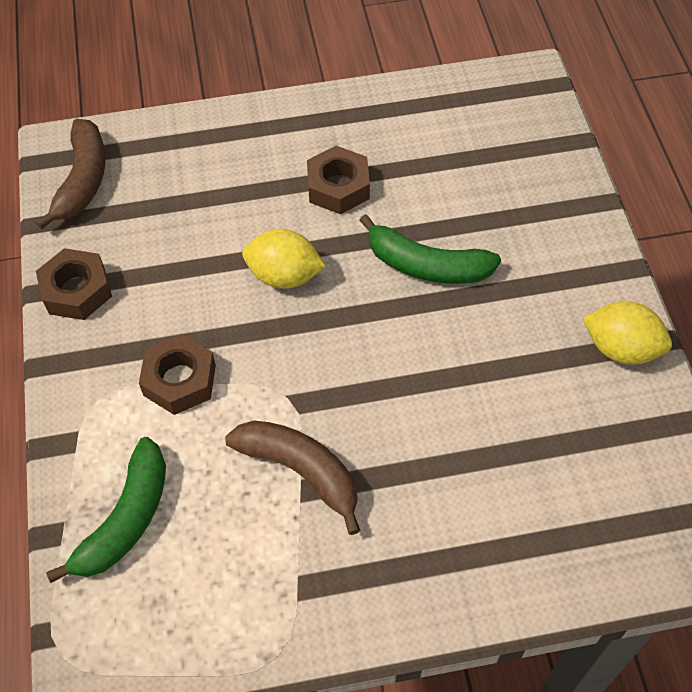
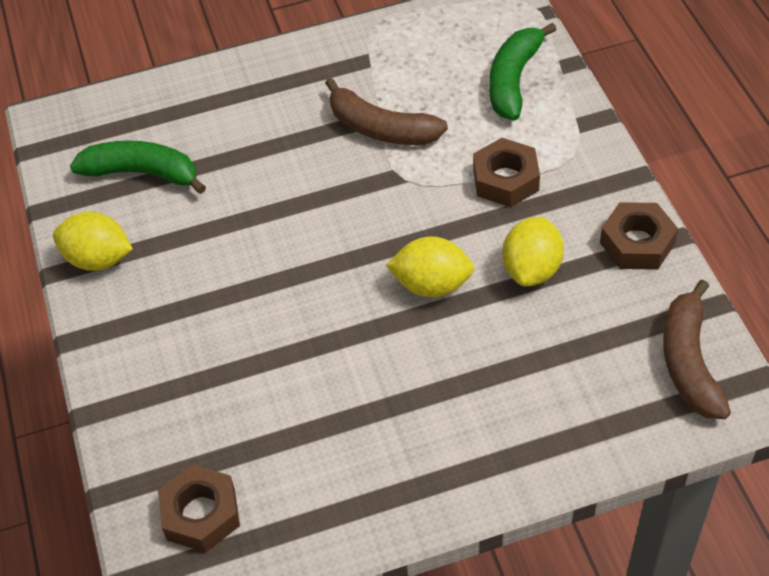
camera: 175 degrees right, 5 degrees down
brown nut [307,146,370,214] -> brown nut moved to [158,464,240,552]
green banana [359,214,501,284] -> green banana moved to [70,140,206,194]
none -> yellow lemon [502,217,564,287]

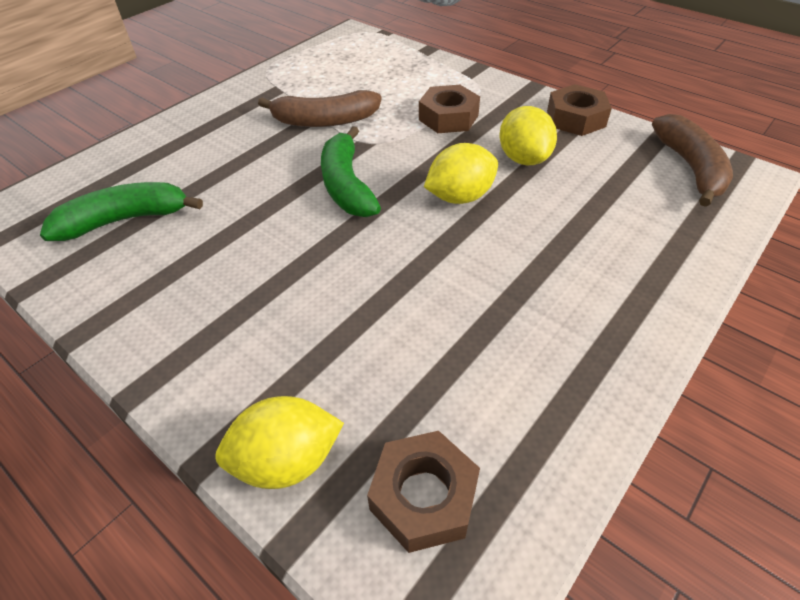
camera: 35 degrees left, 5 degrees down
yellow lemon [53,211,133,271] -> yellow lemon moved to [215,396,344,489]
green banana [489,23,557,120] -> green banana moved to [321,126,381,217]
brown banana [663,280,731,419] -> brown banana turned 150 degrees counterclockwise [652,114,733,207]

